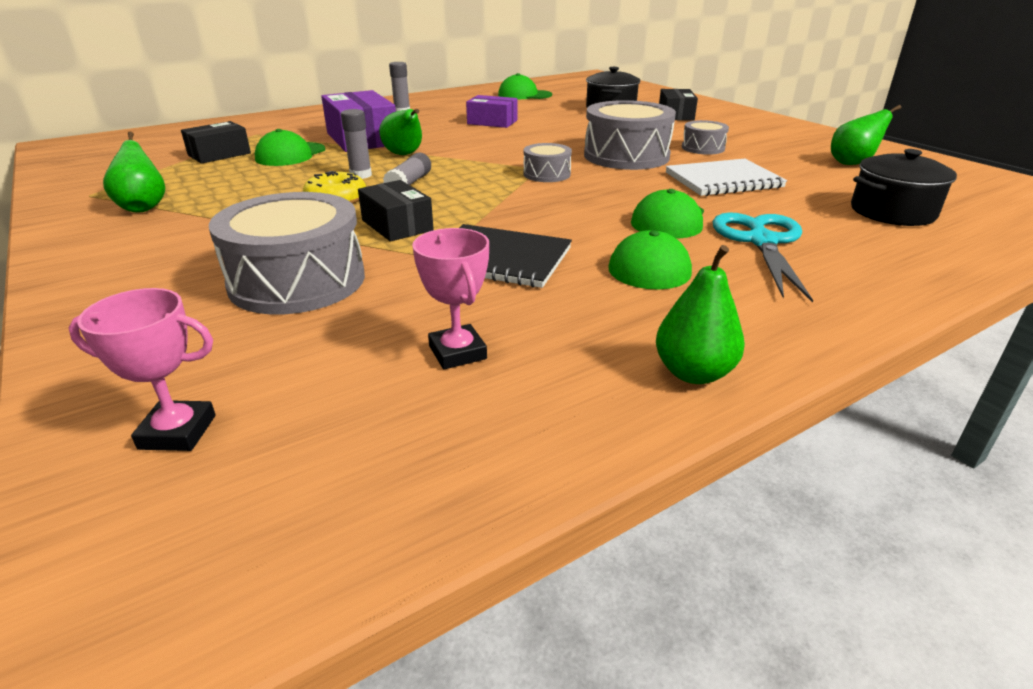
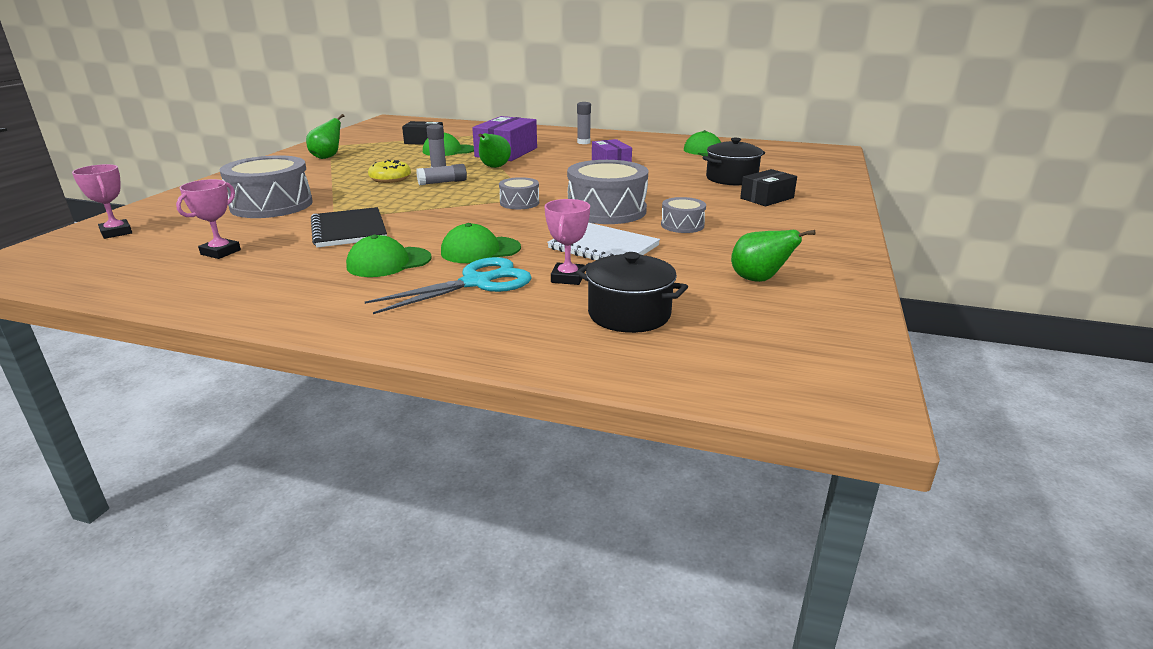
camera: 50 degrees right, 5 degrees down
black box [358,180,434,242] -> none
green pear [656,245,745,384] -> none
none -> pink trophy [544,199,590,285]

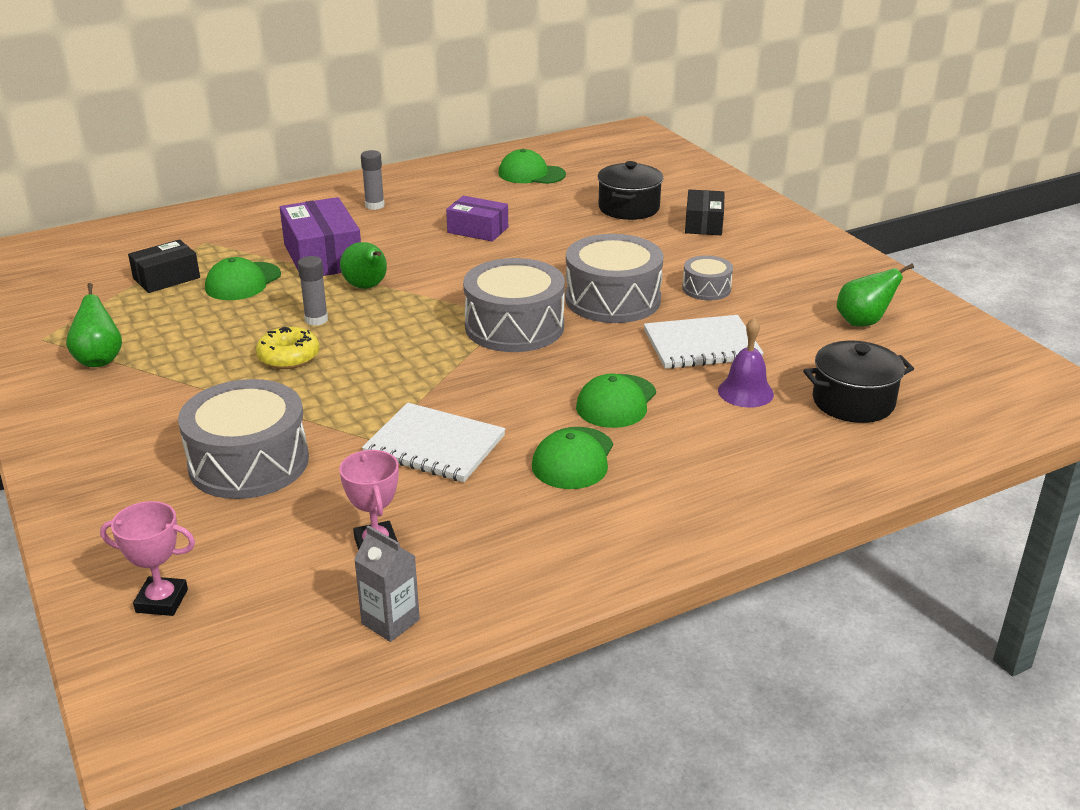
camera: 45 degrees left, 5 degrees up
black notebook [311,207,387,248] -> white notebook [362,402,506,482]
turquoise scissors [365,257,532,314] -> none
grey glue stick [416,164,467,185] -> none
grey drum [499,177,539,209] -> grey drum [463,258,565,352], size x1.94
pink trophy [544,199,590,285] -> purple bell [718,318,774,408]
none -> grey carton [354,525,420,642]

